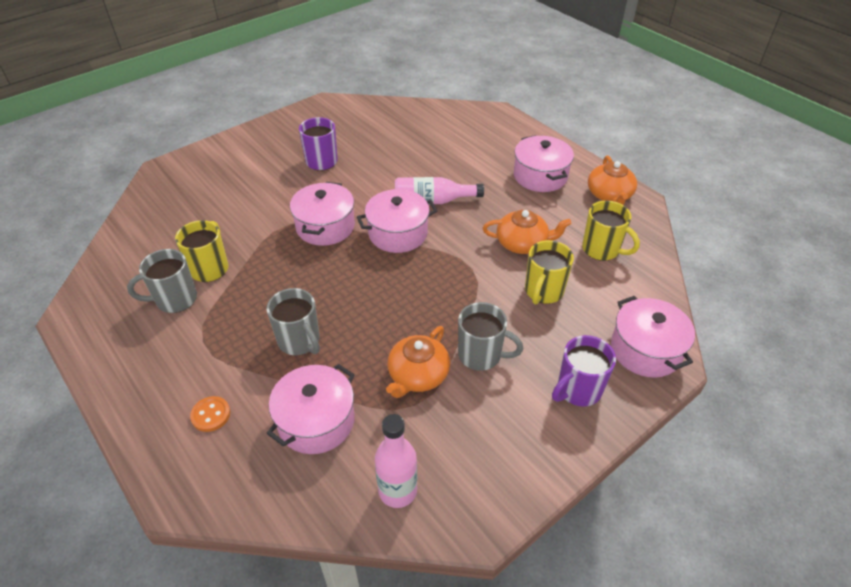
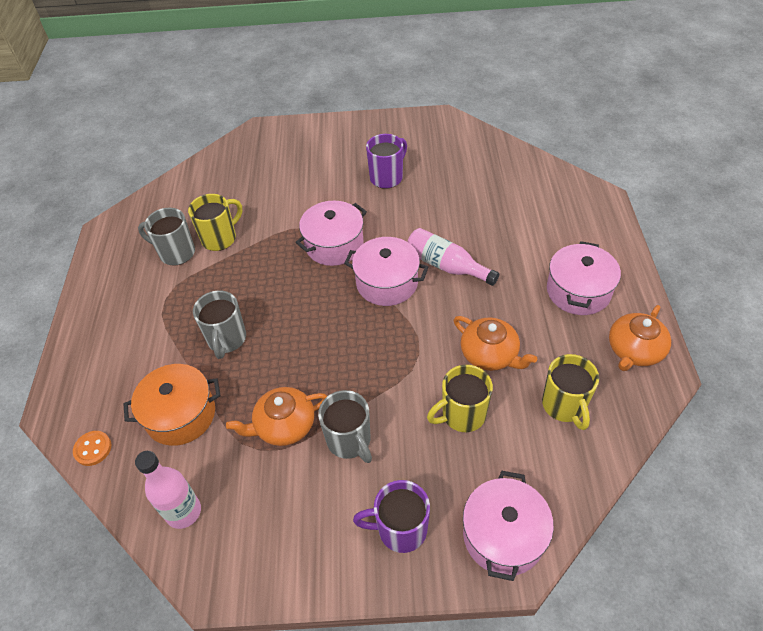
camera: 40 degrees right, 5 degrees up
orange button [190,396,230,432] -> orange button moved to [73,431,111,466]
pink pot [266,364,355,454] -> orange pot [124,364,220,446]

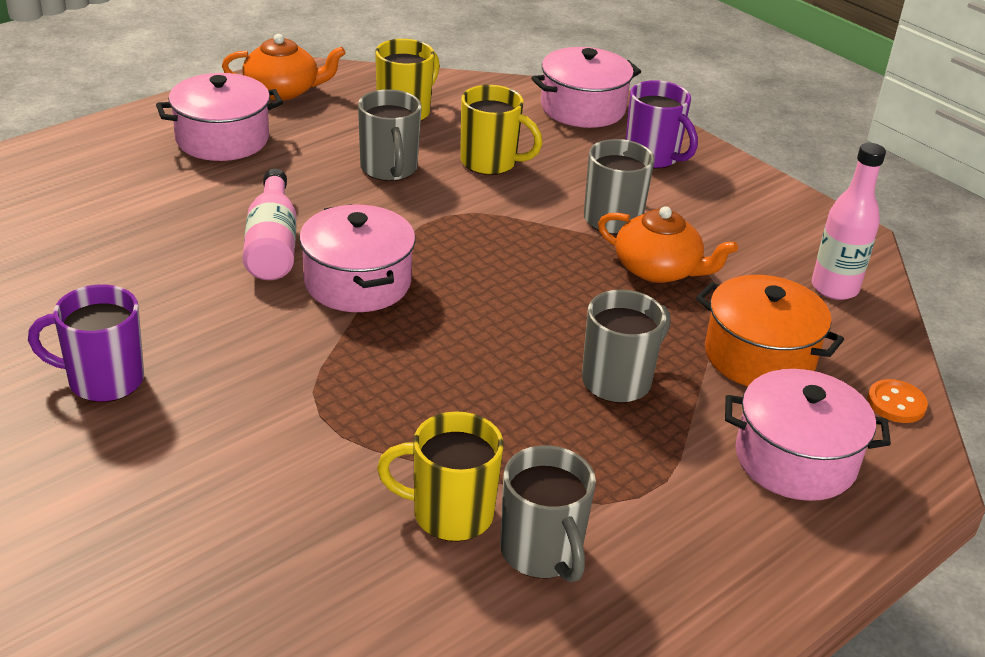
camera: 135 degrees left, 15 degrees down
pink pot [295,201,367,266] -> pink pot moved to [725,369,891,501]
orange teapot [454,316,537,371] -> grey mug [358,89,422,181]

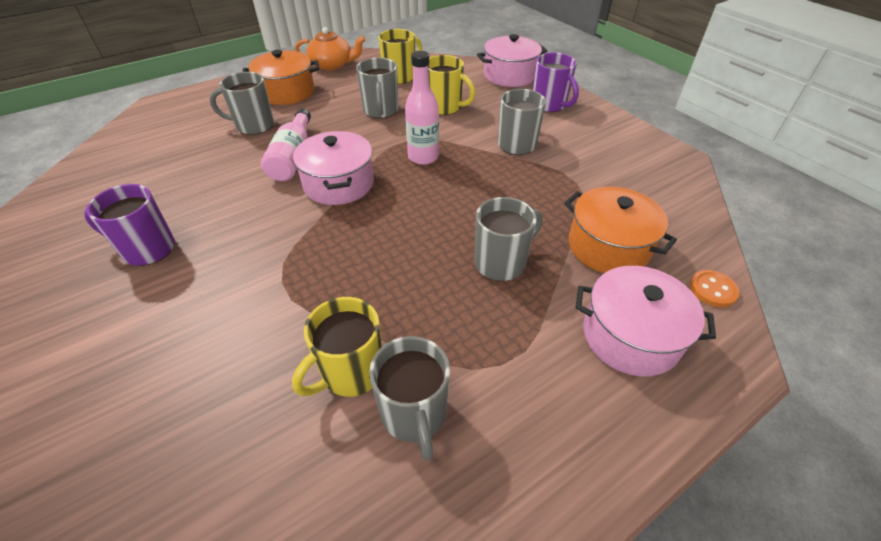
camera: 10 degrees right, 10 degrees up
pink pot [156,73,283,161] -> orange pot [243,50,319,105]
yellow mug [377,411,504,541] -> yellow mug turned 60 degrees counterclockwise [292,297,382,397]
orange teapot [598,206,738,283] -> none
pink bottle [812,143,886,300] -> pink bottle moved to [405,51,439,165]
none -> grey mug [210,72,274,135]

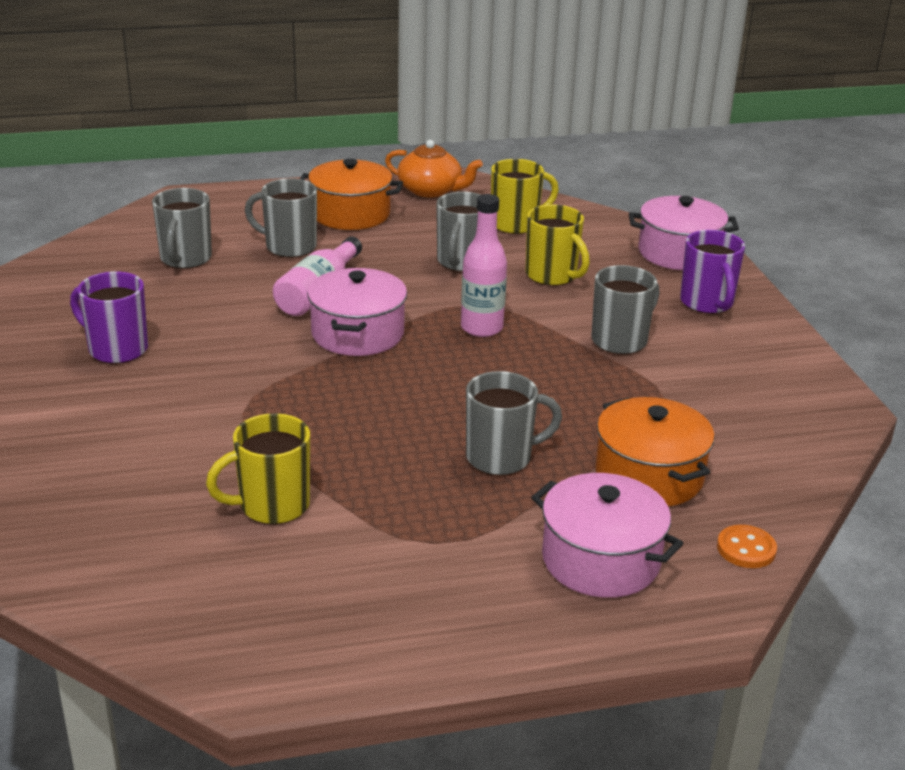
camera: 20 degrees right, 15 degrees down
grey mug [369,336,450,460] -> grey mug moved to [152,188,212,269]

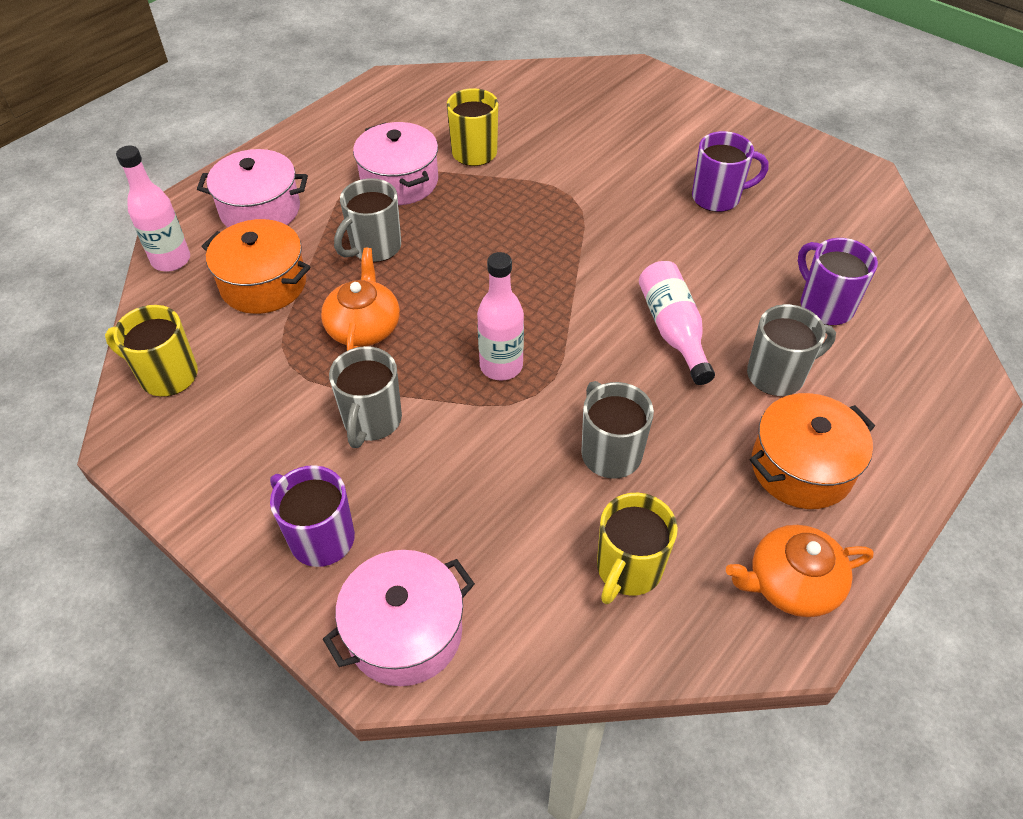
camera: 145 degrees right, 20 degrees up
grey mug [152,188,212,269] -> purple mug [798,238,878,326]
pink pot [307,268,407,356] -> pink pot moved to [353,122,438,205]
yellow mug [526,204,590,286] -> yellow mug moved to [105,305,198,397]
orange button [717,525,777,568] -> pink bottle [116,145,190,271]
none -> orange teapot [321,248,400,351]

